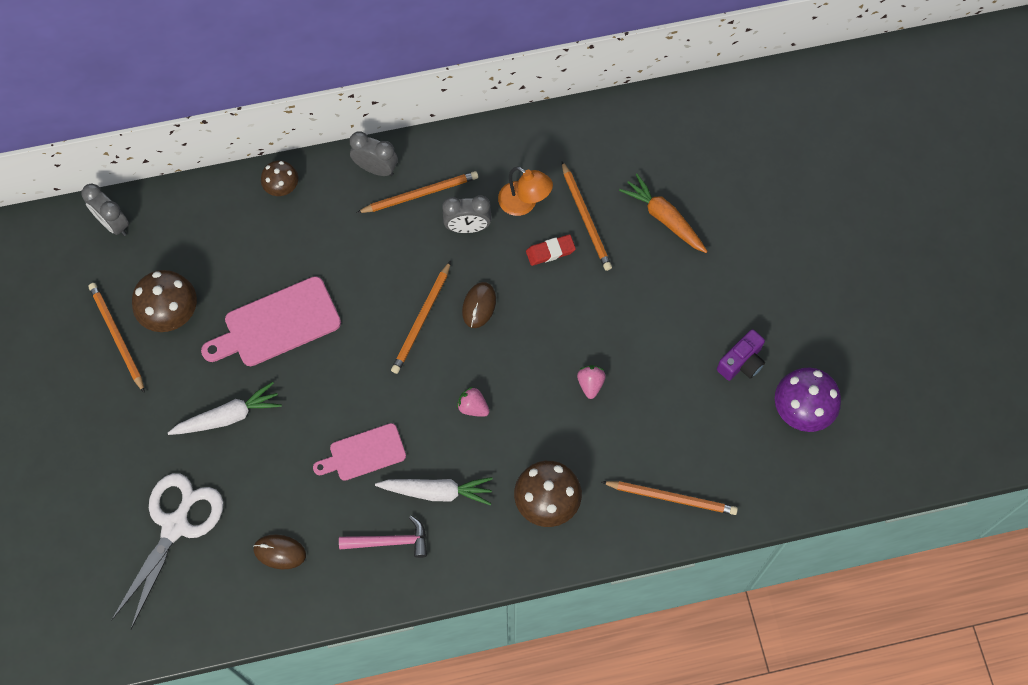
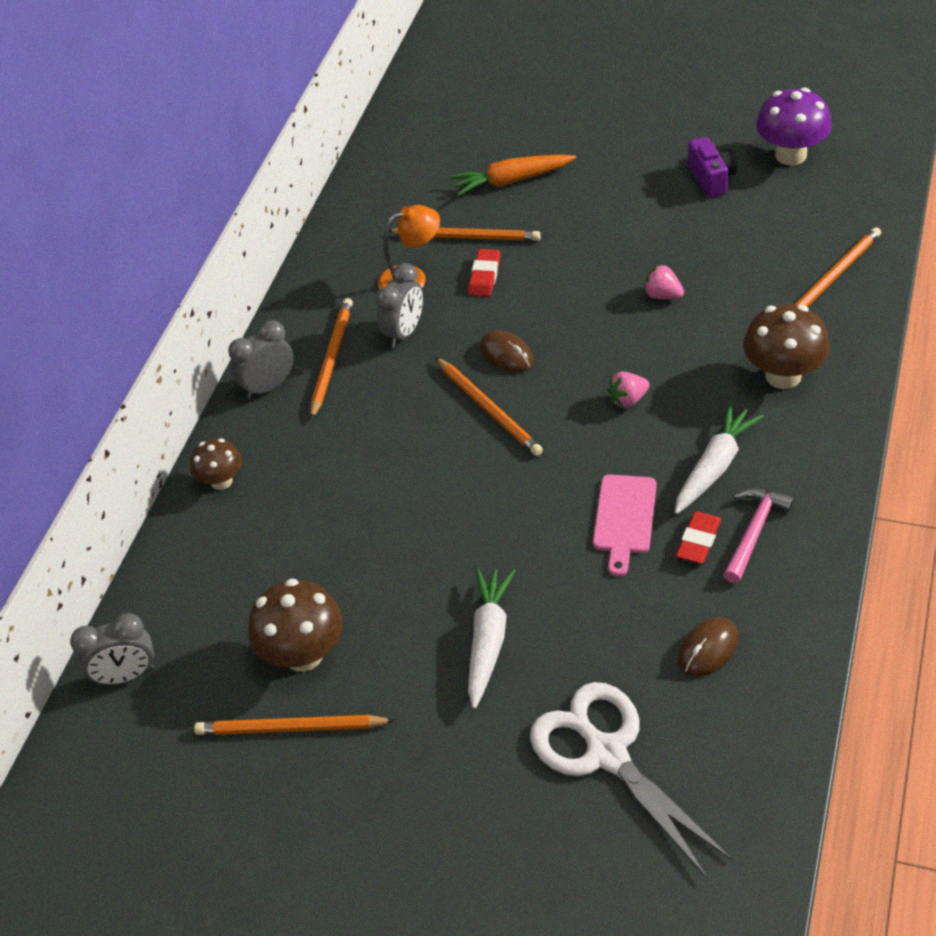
camera: 55 degrees left, 20 degrees down
pink cutting board [201,276,341,366] -> none
none -> red eraser [676,511,721,564]

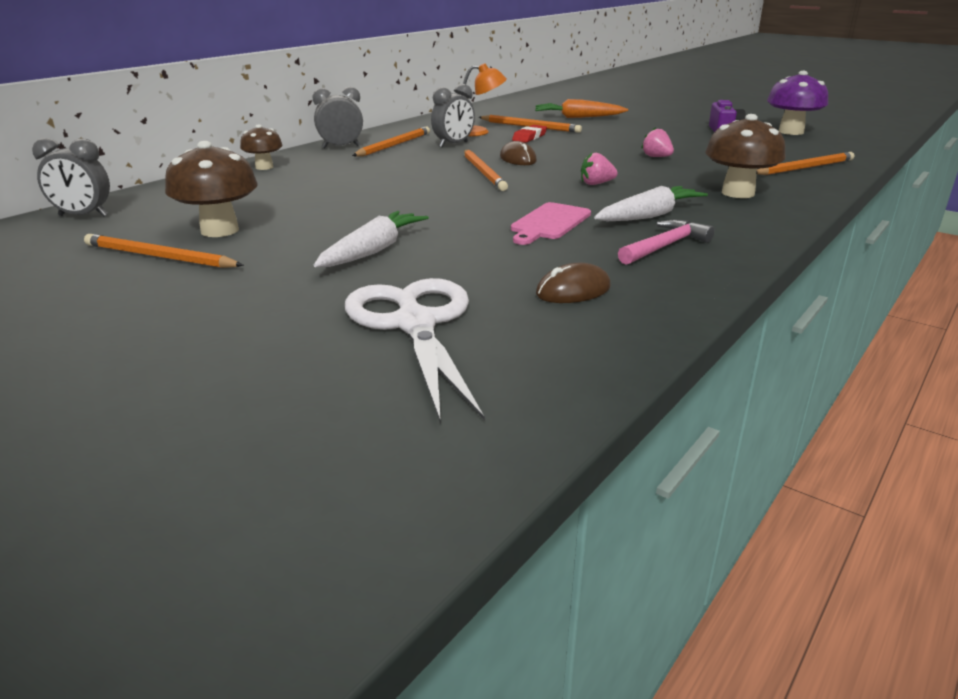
camera: 15 degrees right, 20 degrees down
red eraser [676,511,721,564] -> none

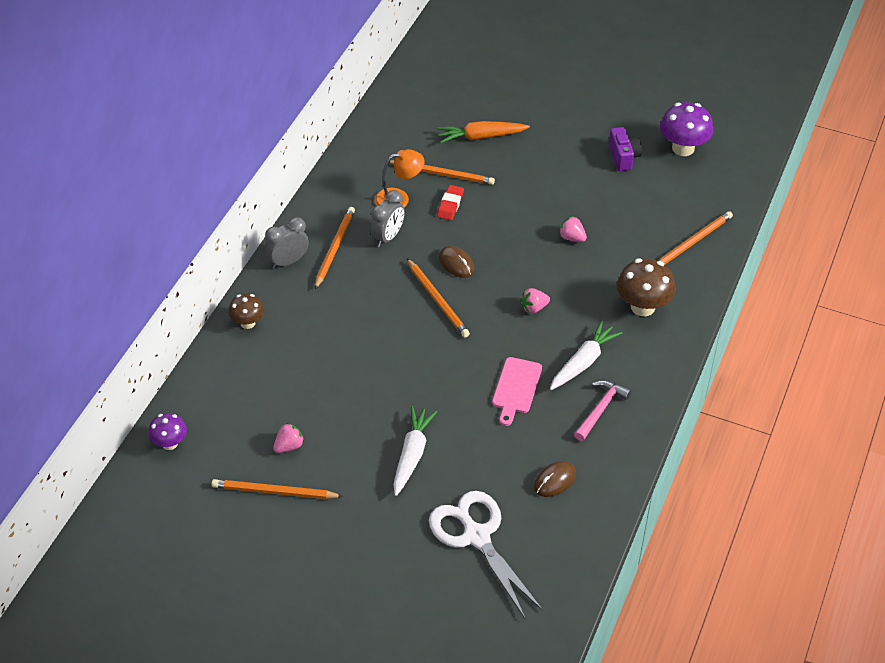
camera: 15 degrees left, 20 degrees up
grey clock [32,138,110,217] -> purple mushroom [148,413,187,450]
brown mushroom [165,141,258,237] -> pink strawberry [273,423,305,453]

